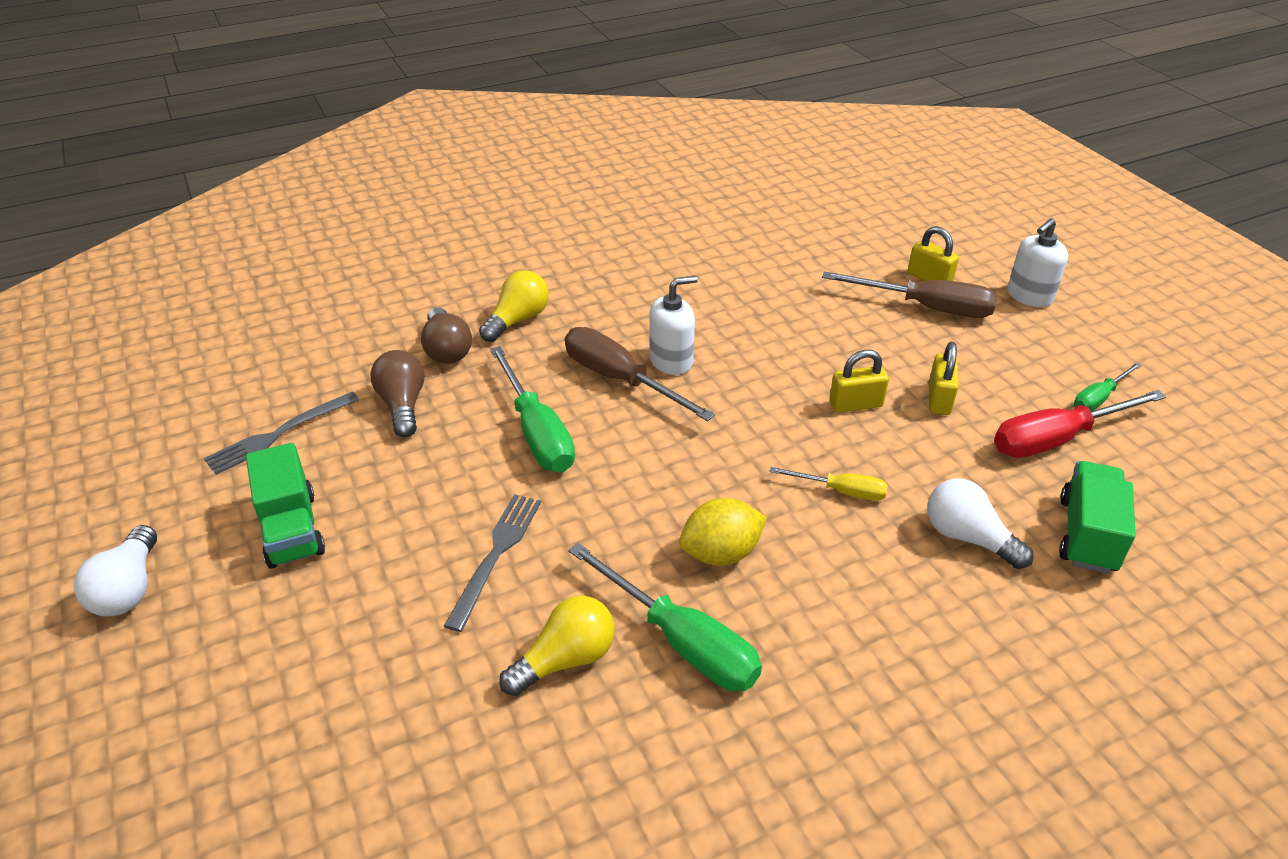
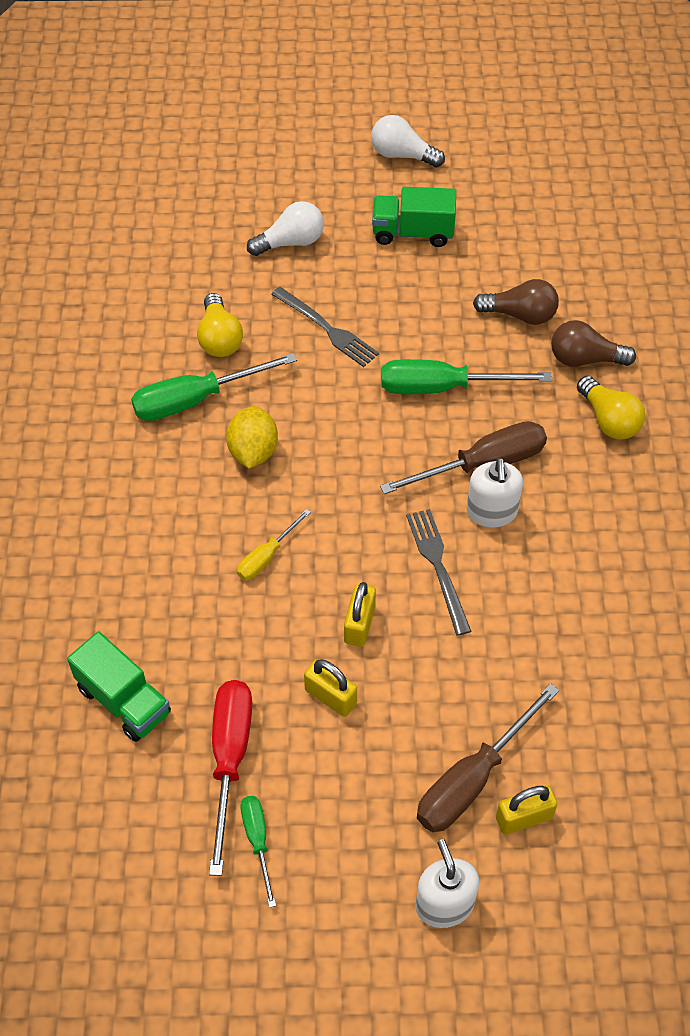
camera: 115 degrees right, 15 degrees up
grey fork [204,392,359,475] -> grey fork moved to [406,509,472,636]
white light bulb [927,478,1034,569] -> white light bulb moved to [247,201,324,256]

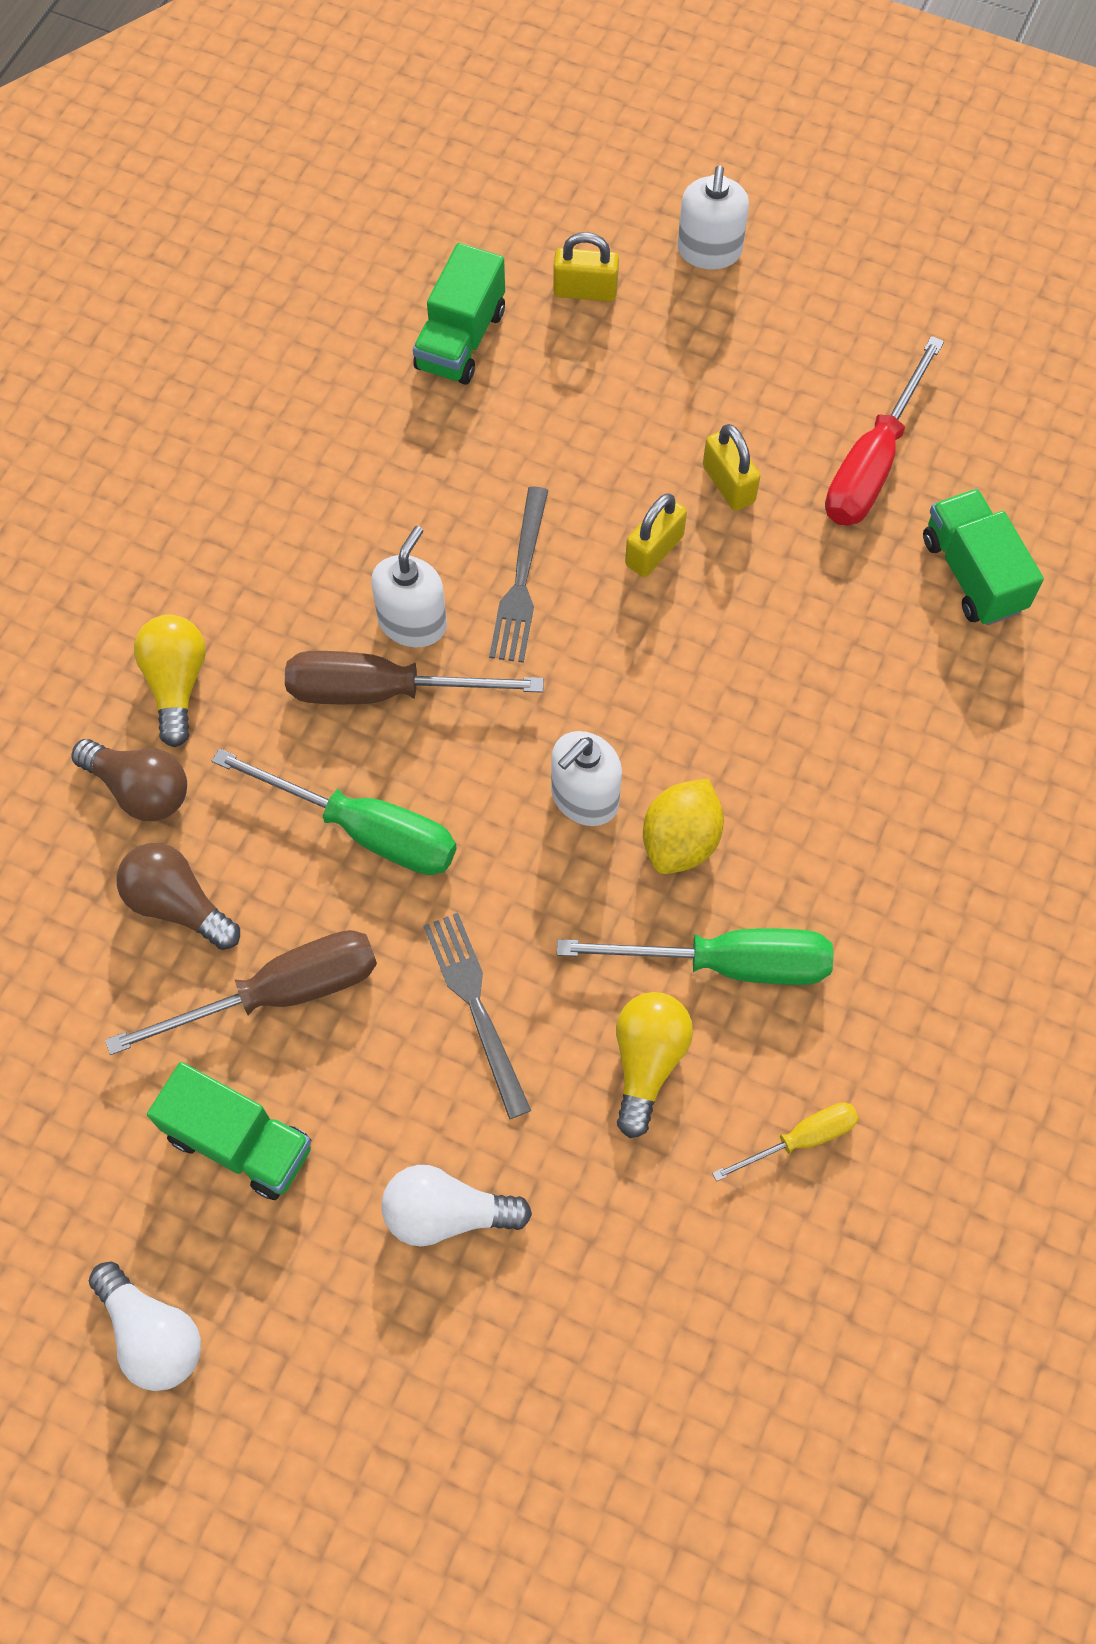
camera: 155 degrees left, 10 degrees up
yellow screwdriver [237,509,311,580] -> yellow screwdriver moved to [712,1102,859,1181]
green screwdriver [241,796,276,908] -> none
brown screwdriver [417,683,559,832] -> brown screwdriver moved to [105,930,377,1055]
none -> green truck [413,243,505,385]
none -> white soap dispenser [551,731,622,826]

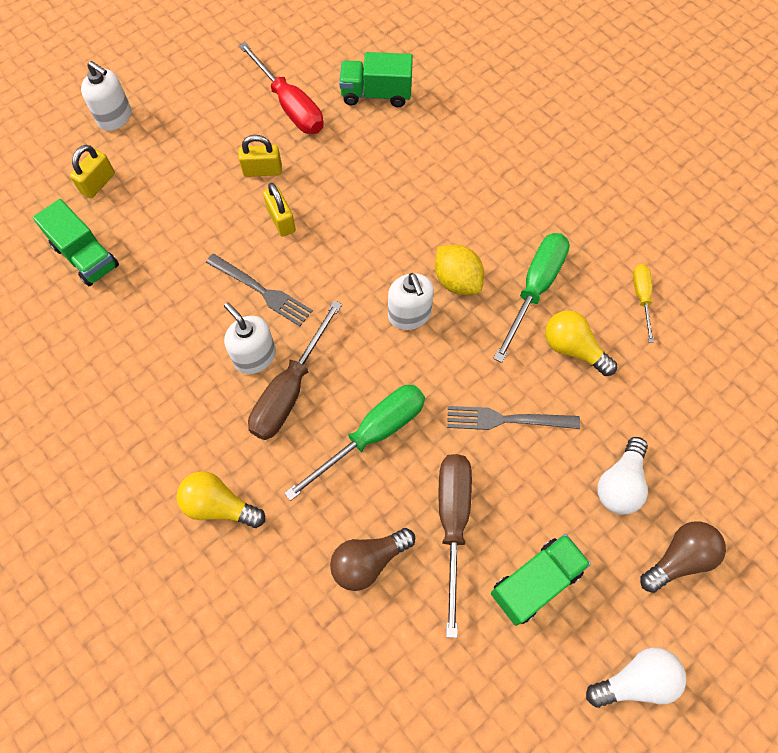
camera: 65 degrees left, 0 degrees up
brown light bulb [72,739,187,821] -> brown light bulb moved to [640,522,726,593]

